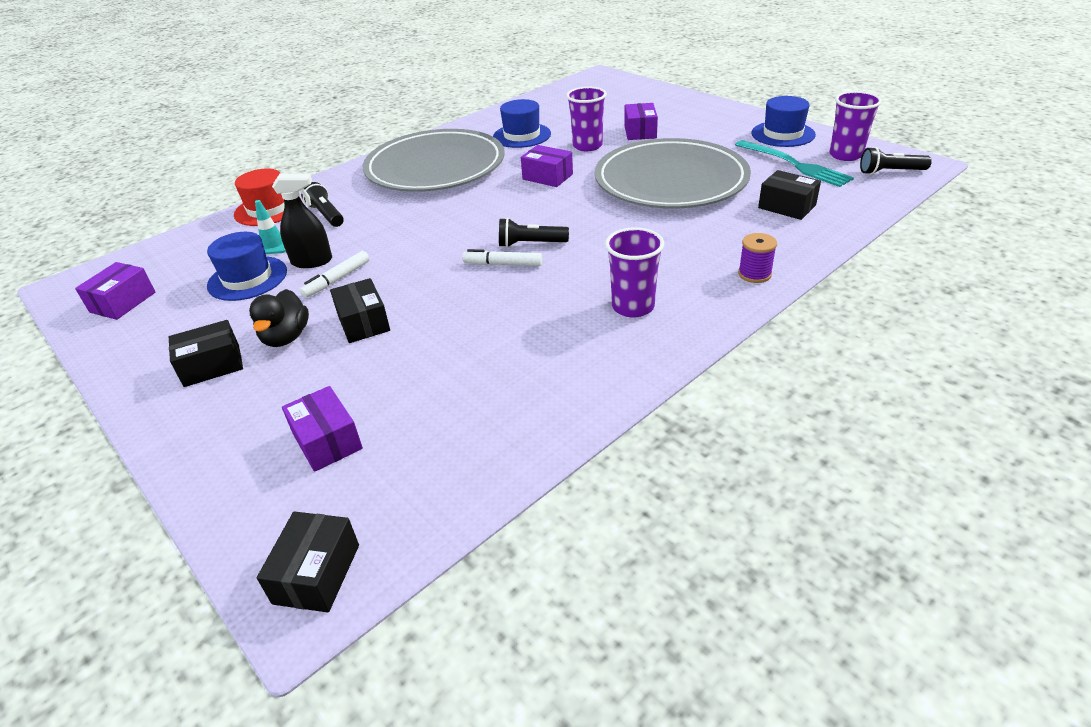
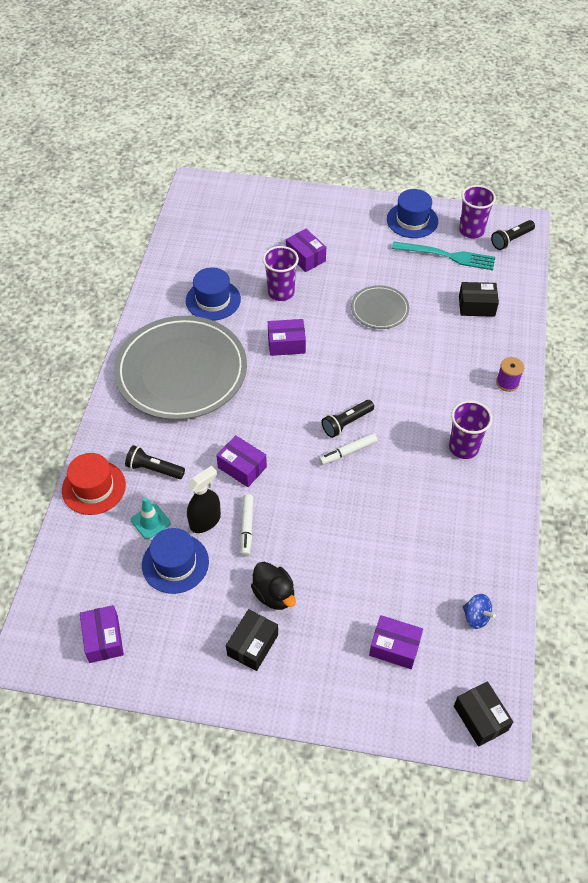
camera: 40 degrees left, 15 degrees up
black box [330,278,390,343] -> none
grey plate [595,138,751,208] -> grey plate [351,285,409,329], size x0.46
none -> purple box [216,435,267,487]
none -> blue spinning top [463,594,496,629]

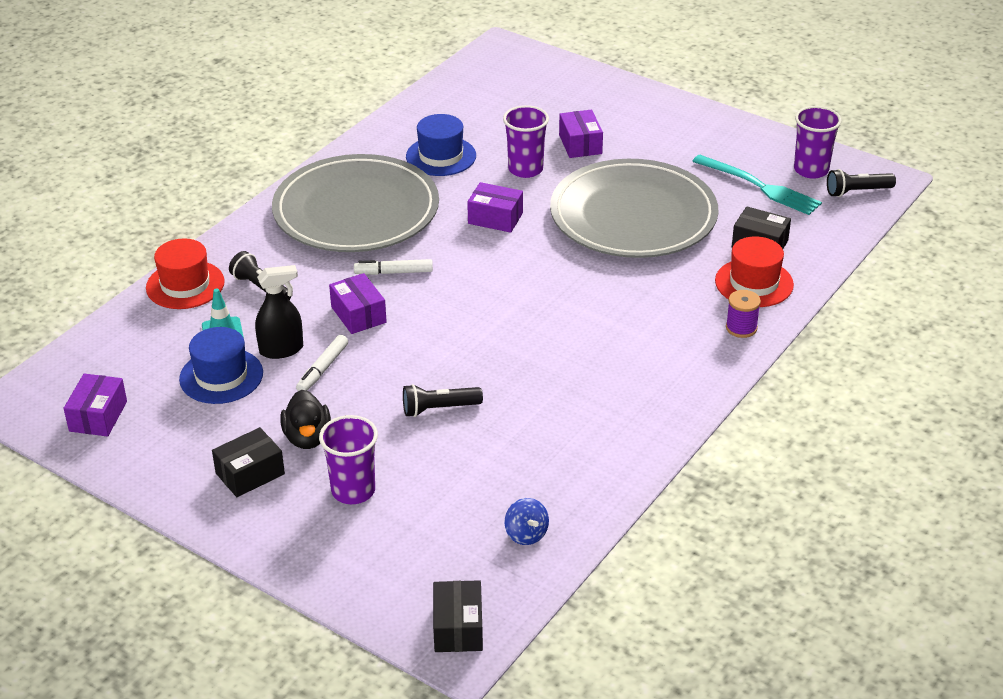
camera: 25 degrees right, 15 degrees down
white marker [319,433,377,465] -> white marker moved to [354,259,433,275]
black flashlight [321,400,374,438] -> black flashlight moved to [403,384,483,417]
grey plate [351,285,409,329] -> grey plate [550,159,719,258], size x2.16
purple box [369,615,423,669] -> none
blue hat [387,189,438,238] -> none
purple cup [449,400,492,459] -> purple cup moved to [319,415,378,504]
none -> red hat [715,236,794,307]

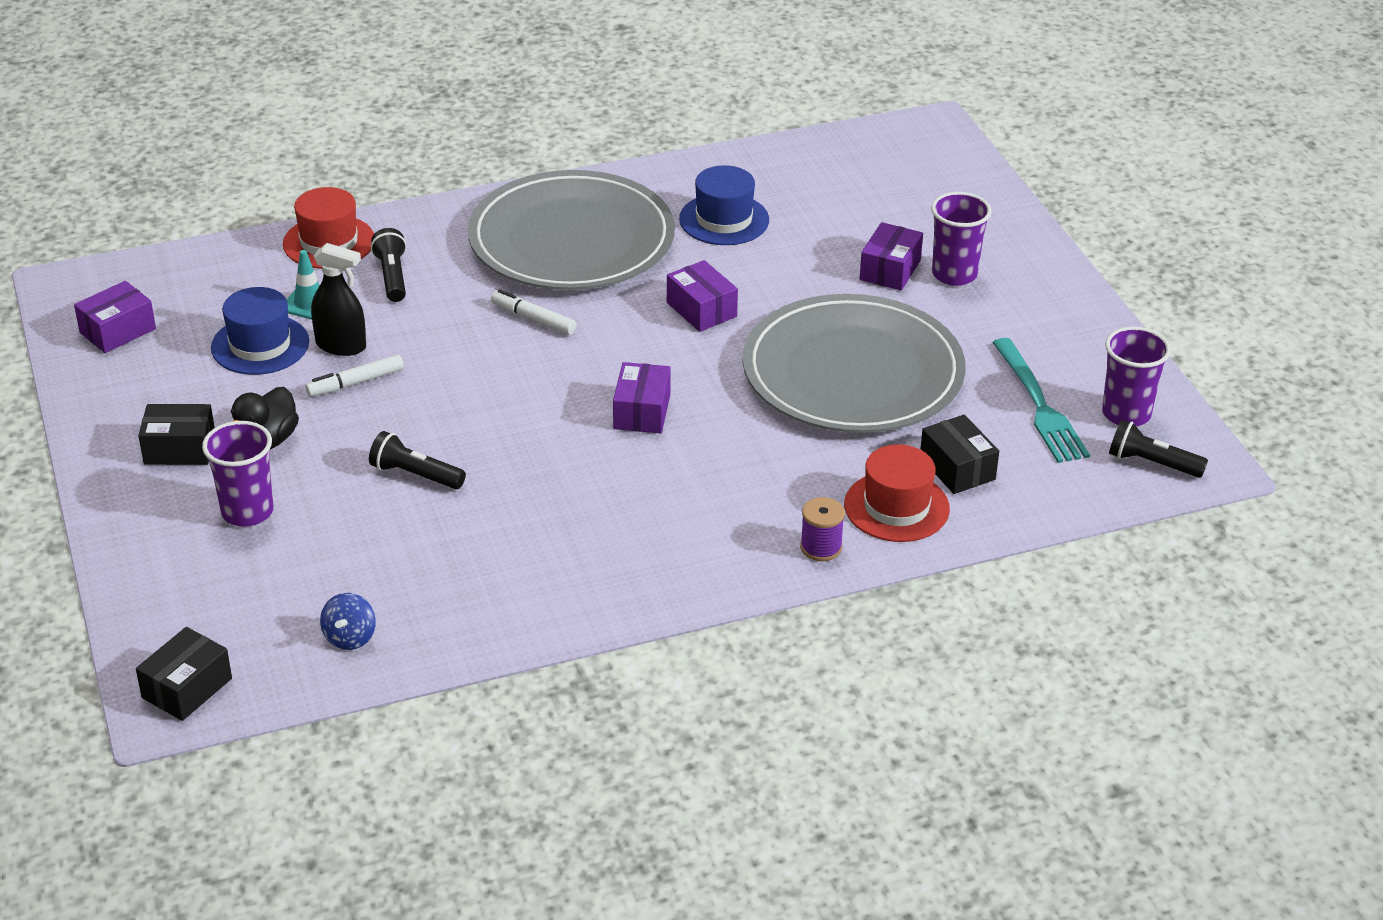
camera: 35 degrees right, 0 degrees up
purple box [329,273,387,334] -> purple box moved to [613,362,671,433]
purple cup [503,105,549,178] -> purple cup moved to [931,192,992,286]

